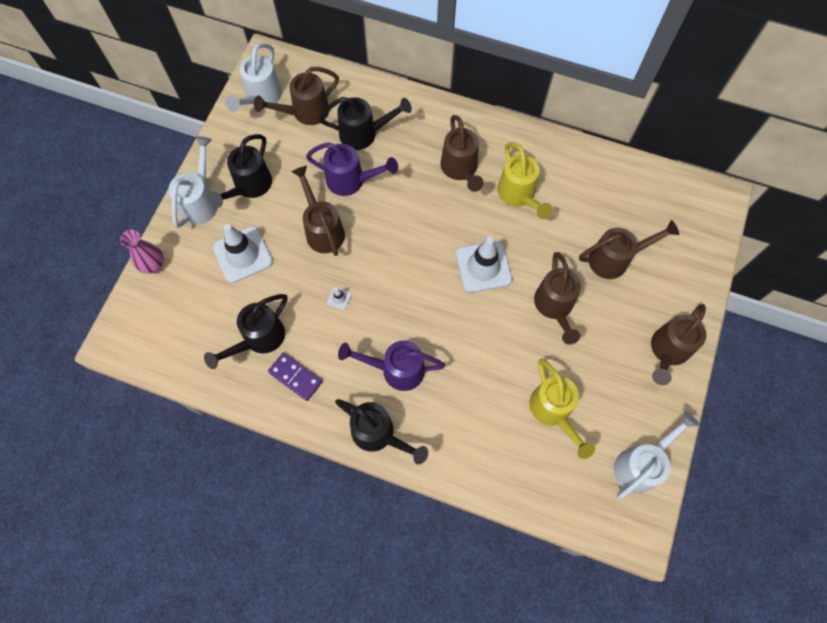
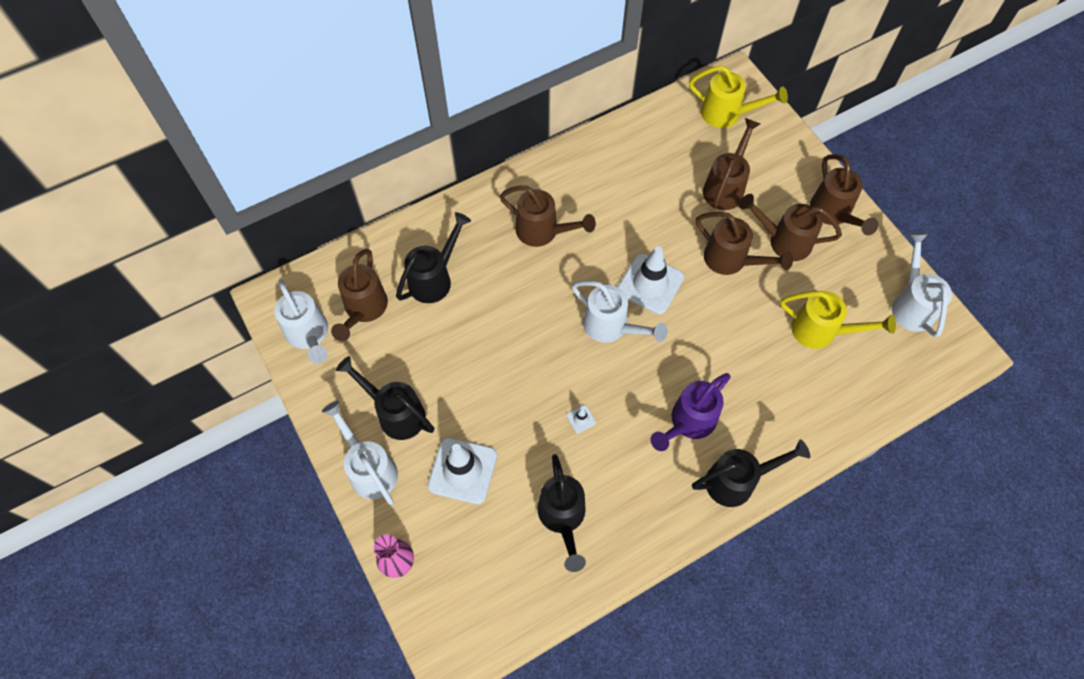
camera: 50 degrees left, 5 degrees down
black watering can [208,134,272,208] -> black watering can turned 150 degrees clockwise [336,356,434,440]
purple domino [268,352,322,401] -> none
brown watering can [291,166,345,256] -> brown watering can moved to [739,194,842,261]
purple watering can [306,143,398,196] -> none
yellow watering can [498,142,552,219] -> yellow watering can moved to [689,65,788,128]
none -> white watering can [572,280,668,343]

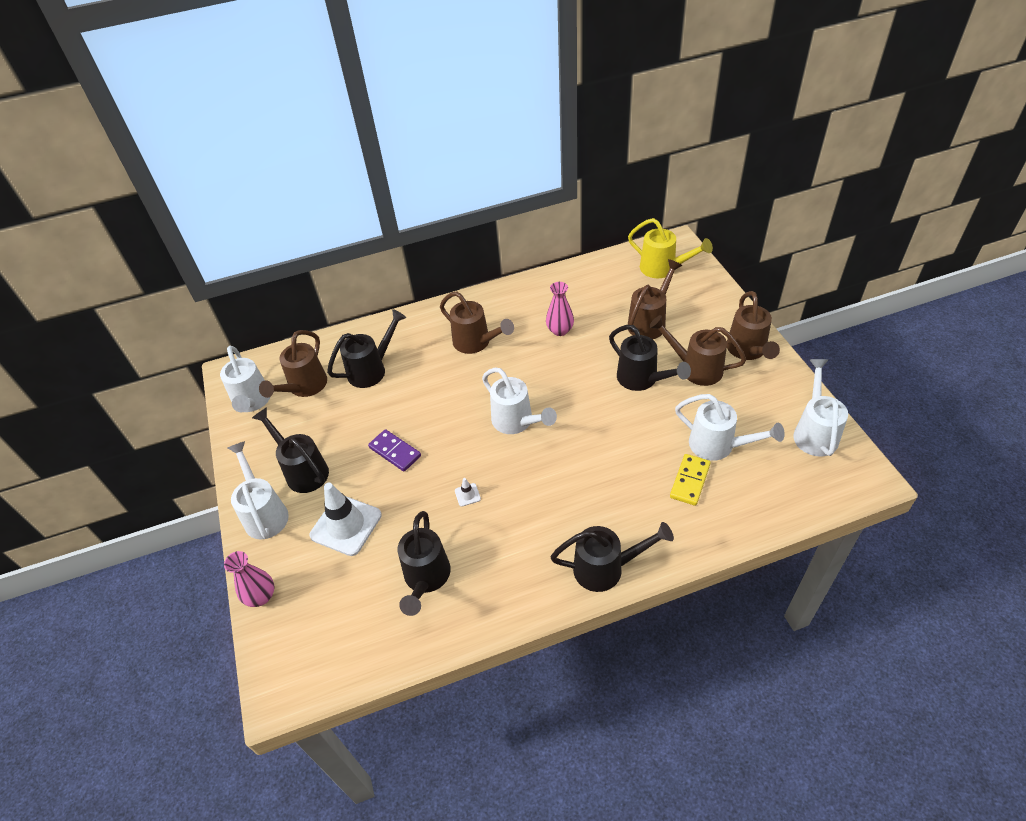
camera: 15 degrees right, 15 degrees down
white traffic cone [618,246,684,314] -> none
purple watering can [651,373,731,451] -> none
brown watering can [696,212,793,275] -> black watering can [609,325,691,391]
yellow watering can [780,291,896,349] -> white watering can [675,394,785,461]
none -> purple domino [368,429,421,472]
none -> pink vase [546,282,574,336]
none -> yellow domino [670,454,711,506]

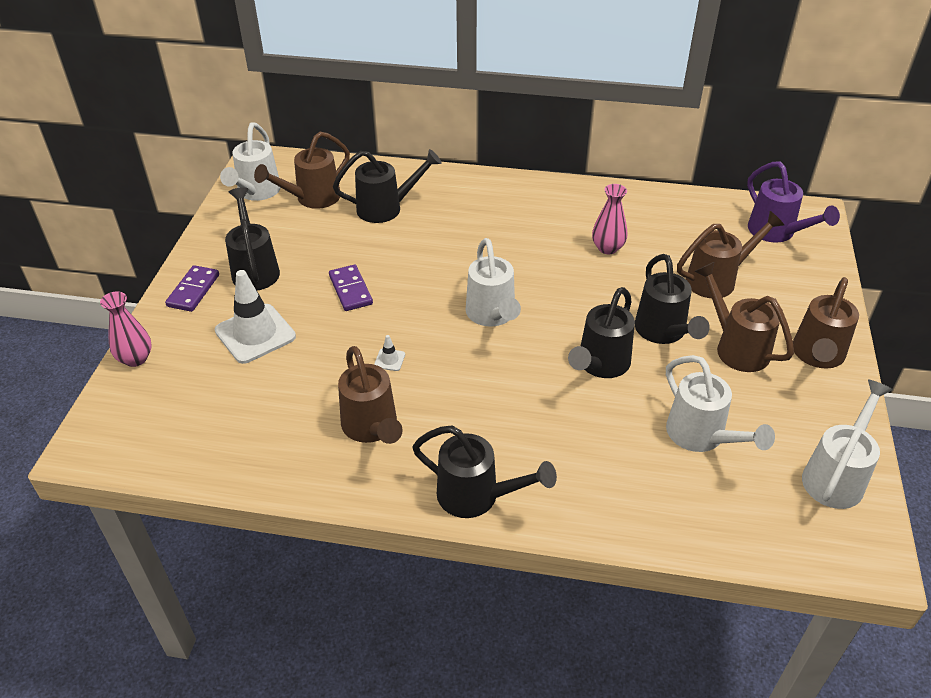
camera: 25 degrees right, 5 degrees down
white watering can [227,441,289,539] -> purple domino [165,265,219,312]
black watering can [398,511,451,616] -> black watering can moved to [568,287,635,378]
brown watering can [440,291,514,354] -> brown watering can moved to [338,346,403,444]
yellow watering can [628,218,713,278] -> purple watering can [747,161,840,242]
yellow domino [670,454,711,506] -> none

